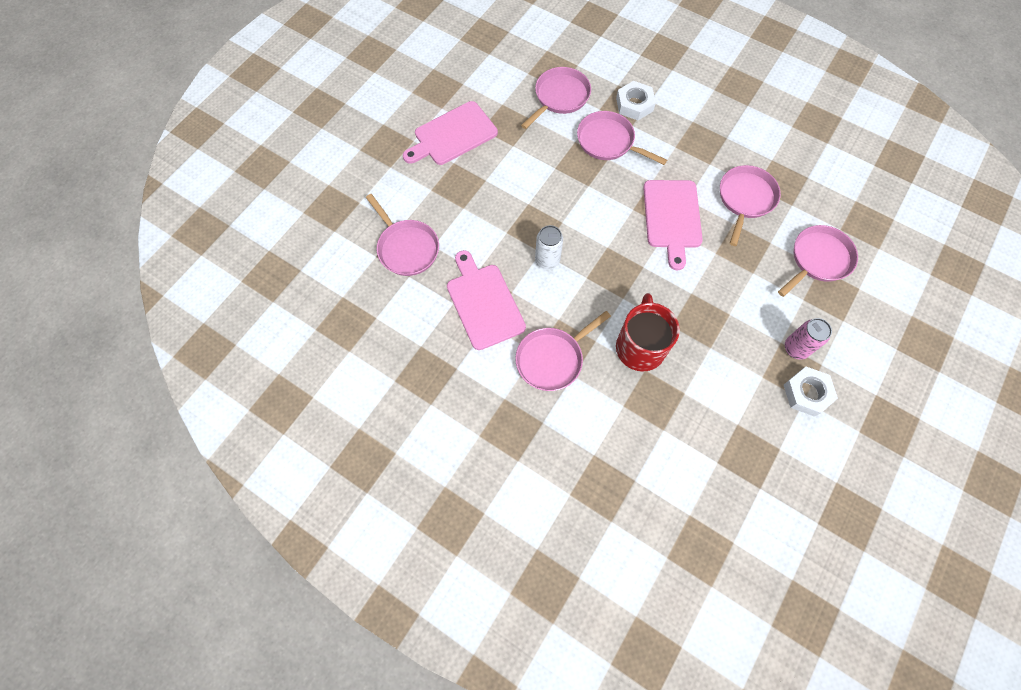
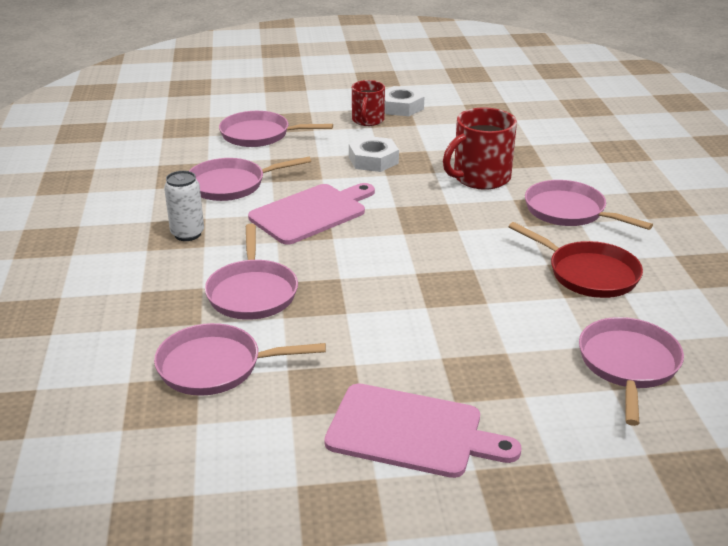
camera: 130 degrees left, 35 degrees down
pink cutting board [447,250,526,350] -> red pan [508,222,643,298]
pink pan [515,311,611,391] -> pink pan turned 150 degrees counterclockwise [525,180,653,230]
white can [535,225,563,269] -> white can moved to [164,171,204,241]
white nut [616,81,656,120] -> white nut moved to [349,136,399,172]
pink can [785,318,832,360] -> red mug [352,80,385,126]

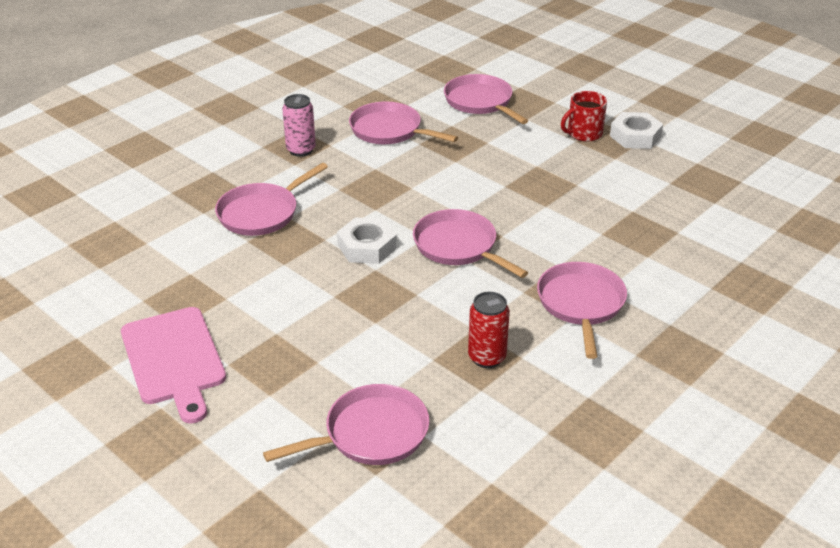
camera: 50 degrees right, 5 degrees up
pink pan [154,323,326,396] -> pink pan moved to [413,209,528,278]
white can [164,171,204,241] -> pink can [282,94,316,157]
pink cutting board [248,183,375,245] -> none
white nut [349,136,399,172] -> white nut moved to [337,217,397,264]
red mug [443,108,517,190] -> none
red pan [508,222,643,298] -> red can [468,292,510,368]

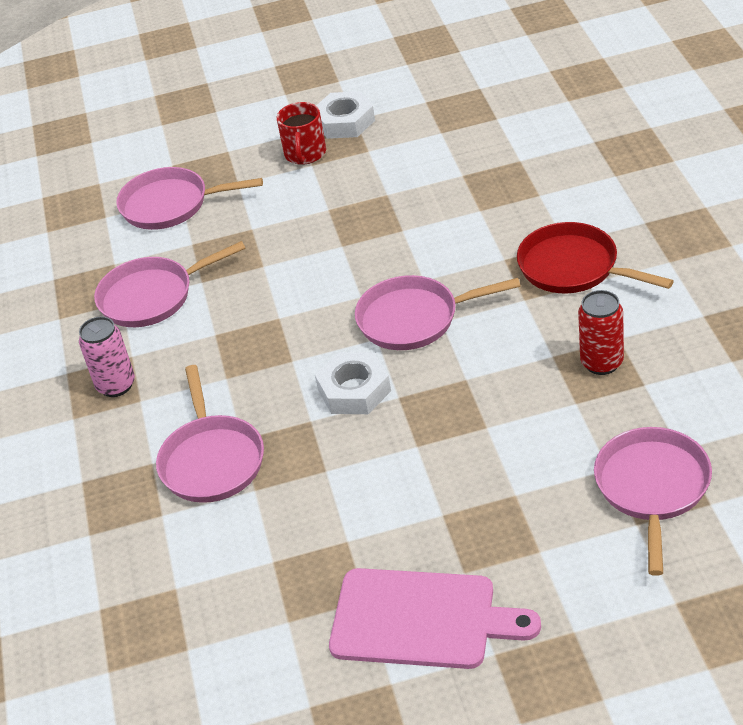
camera: 50 degrees left, 5 degrees up
pink pan [537,262,627,359] -> red pan [517,222,674,293]

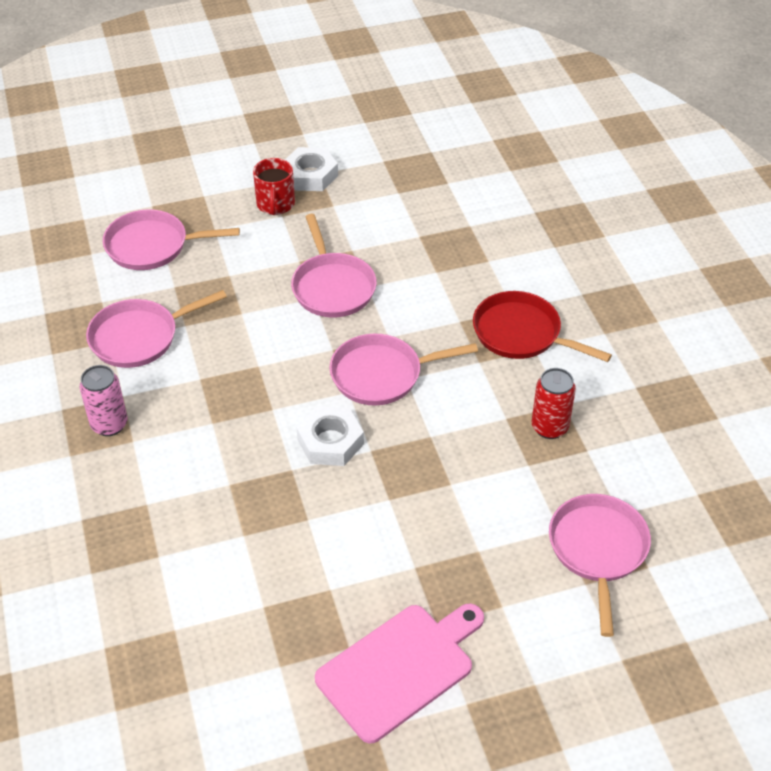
camera: 10 degrees left, 5 degrees up
pink pan [156,365,264,503] -> pink pan moved to [291,214,377,317]
pink cutting board [329,568,541,669] -> pink cutting board turned 45 degrees counterclockwise [315,604,484,744]

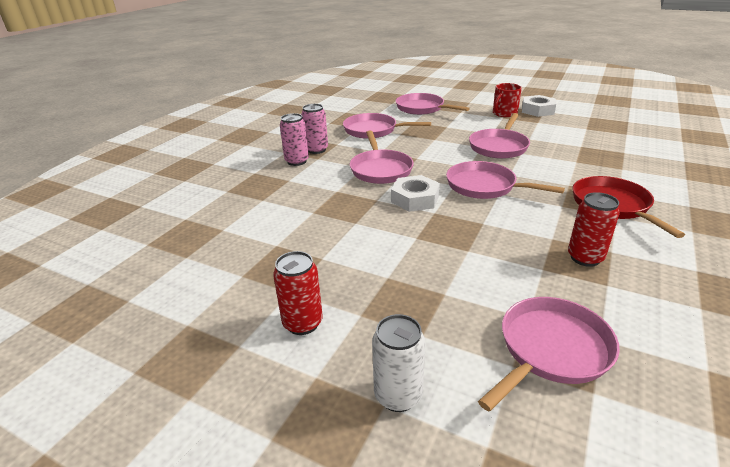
camera: 45 degrees right, 15 degrees down
pink cutting board [315,604,484,744] -> red can [273,251,323,335]
none -> pink can [280,113,309,166]
none -> pink pan [350,130,414,184]
none -> white can [372,314,425,412]

